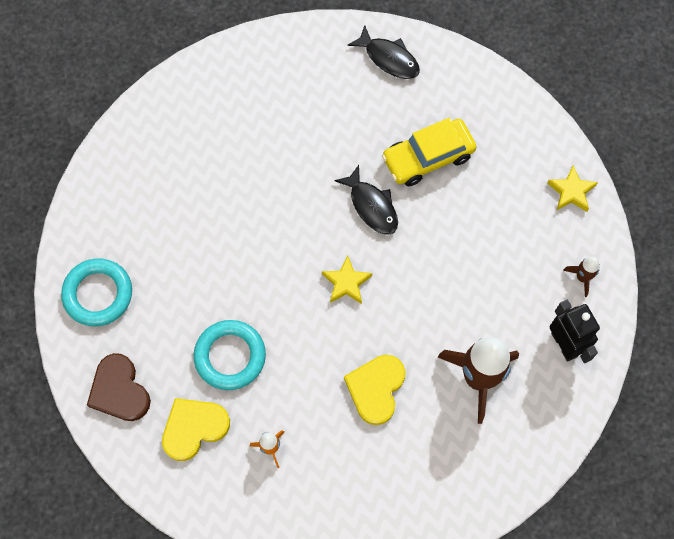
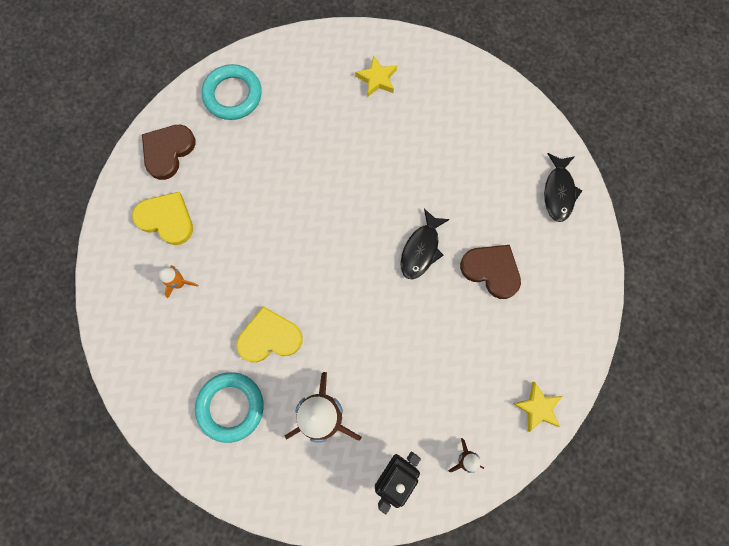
camera: 60 degrees right, 5 degrees up
turquoise ring [194,320,266,390] -> turquoise ring moved to [195,372,264,443]
yellow star [322,255,372,304] -> yellow star moved to [355,55,397,97]
yellow car [382,118,476,186] -> brown heart [460,245,521,299]

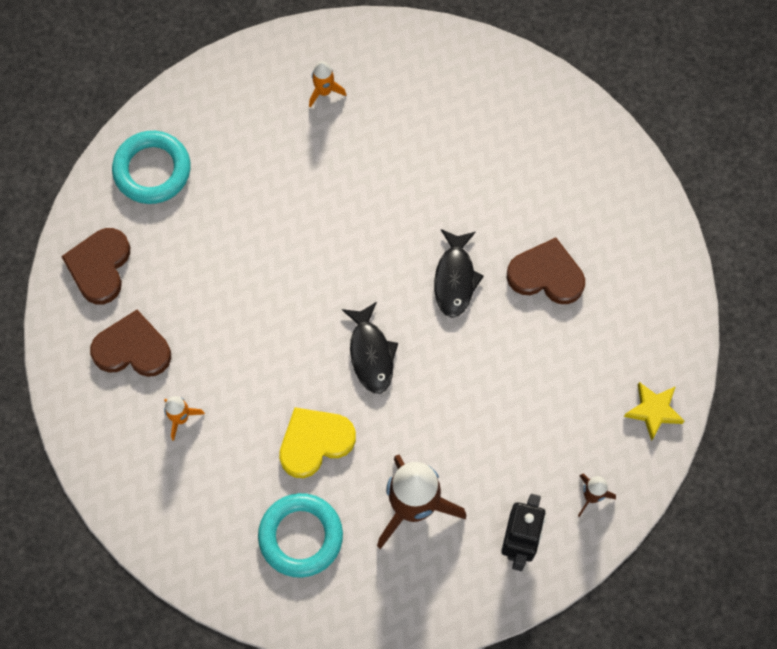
camera: 20 degrees left, 5 degrees down
yellow heart [132,192,193,245] -> brown heart [90,310,171,377]
yellow star [355,55,397,97] -> orange rocket [309,61,346,108]
black fish [544,153,583,222] -> black fish moved to [342,302,398,394]

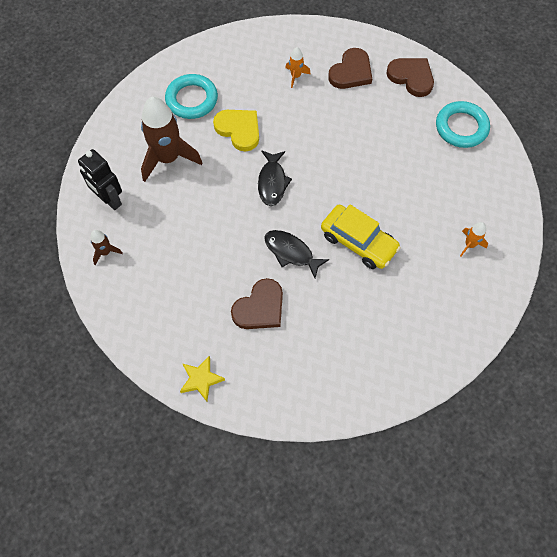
camera: 120 degrees right, 5 degrees down
yellow heart [279,407,356,478] -> yellow heart turned 45 degrees counterclockwise [213,110,259,151]
black fish [342,302,398,394] -> black fish turned 105 degrees counterclockwise [258,150,292,206]
yellow star [624,382,684,441] -> yellow star moved to [180,356,225,402]
none -> yellow car [321,204,401,269]

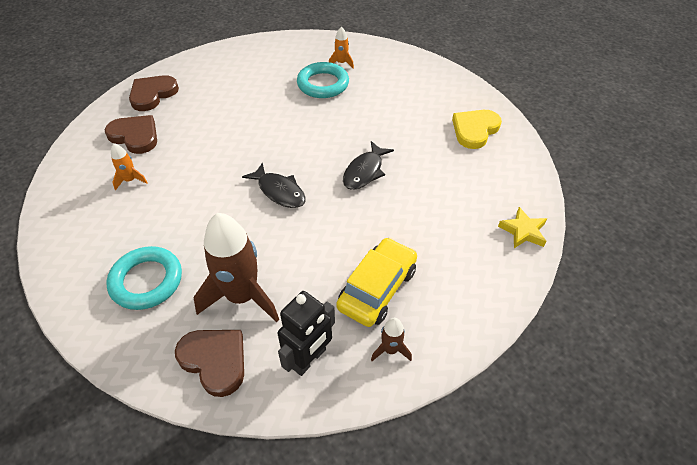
camera: 95 degrees left, 15 degrees down
yellow heart [213,110,259,151] -> yellow heart moved to [452,110,502,149]
brown heart [231,278,283,329] -> brown heart moved to [175,330,244,397]
black fish [258,150,292,206] -> black fish turned 45 degrees clockwise [242,162,306,208]
yellow car [321,204,401,269] -> yellow car moved to [336,237,417,327]
turquoise ring [436,101,490,148] -> turquoise ring moved to [297,62,349,98]

